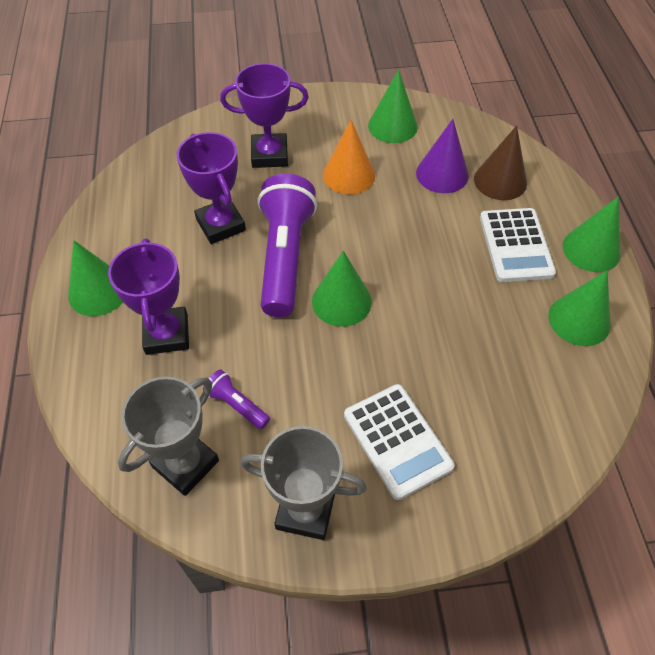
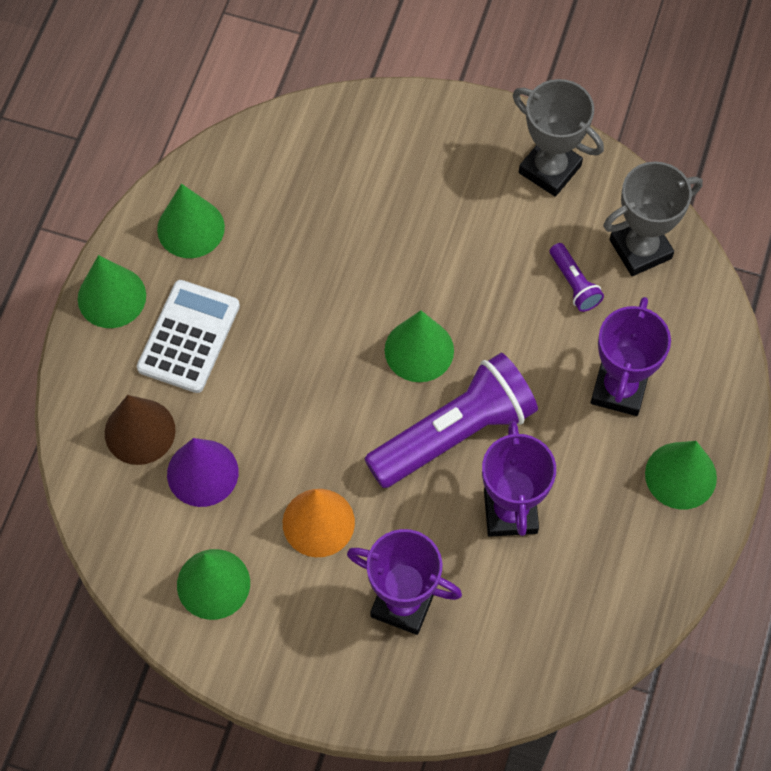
camera: 155 degrees left, 10 degrees up
purple flashlight [257,174,317,317] -> purple flashlight turned 150 degrees counterclockwise [365,353,538,488]
white calculator [344,384,455,500] -> none

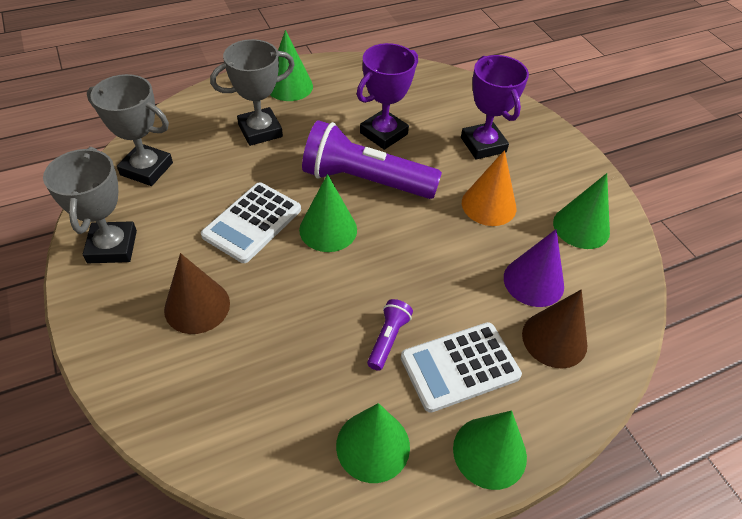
camera: 135 degrees left, 15 degrees down
purple flashlight [550,243,604,312] -> purple flashlight moved to [367,299,413,371]
purple trophy [591,297,671,416] -> grey trophy [210,39,295,146]
none -> brown cone [164,253,230,334]
none -> white calculator [201,183,301,263]

